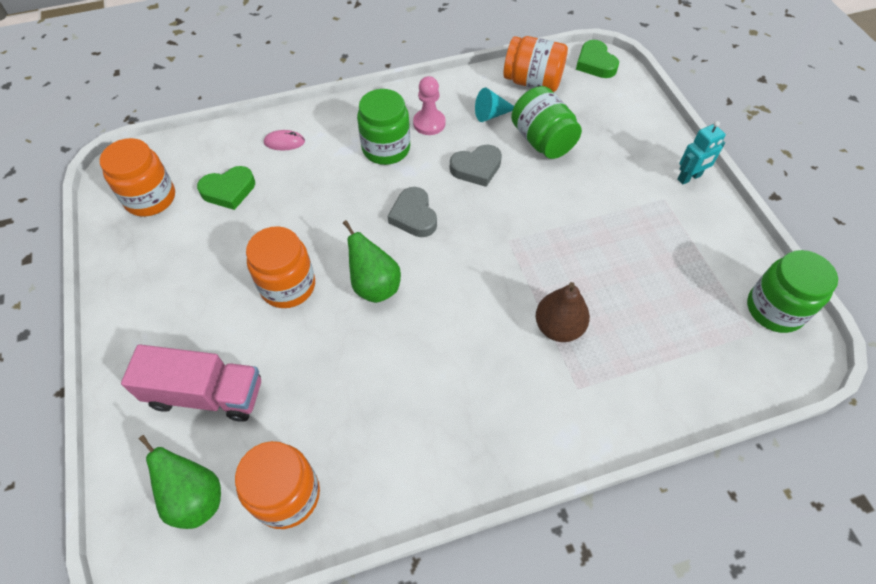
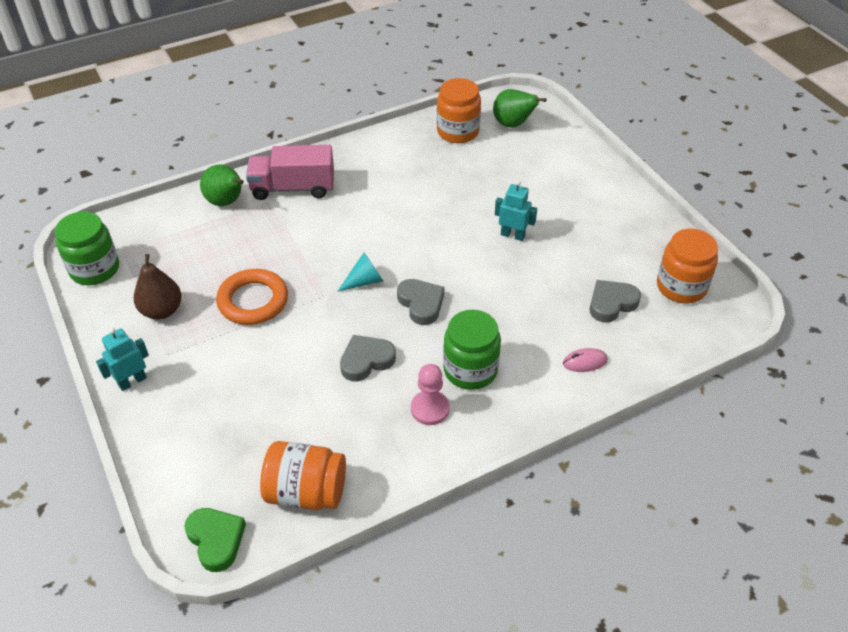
camera: 170 degrees right, 10 degrees down
pink truck [121,344,261,422] -> pink truck moved to [246,145,334,200]
green heart [197,166,255,210] -> grey heart [590,280,641,323]
orange jar [246,226,315,308] -> turquoise robot [495,180,537,241]
green pear [343,220,401,303] -> green pear moved to [200,164,244,206]
turquoise cone [475,88,514,122] -> turquoise cone moved to [338,253,383,291]
green jar [511,86,582,159] -> none
brown pear [536,282,590,342] -> brown pear moved to [134,254,182,319]
none -> orange ring [216,269,288,325]

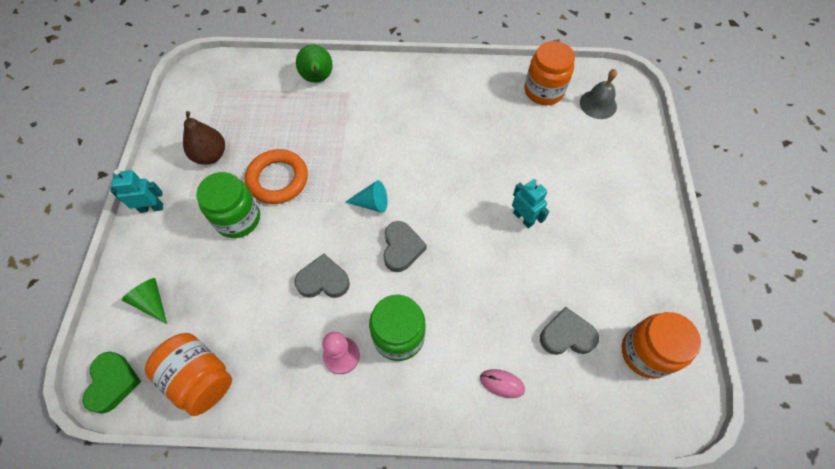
camera: 30 degrees right, 15 degrees up
green jar [55,212,119,285] -> green jar moved to [196,172,260,238]
pink truck [246,145,334,200] -> none
green pear [493,89,547,128] -> grey bell [580,69,617,119]
none -> green cone [122,278,167,324]

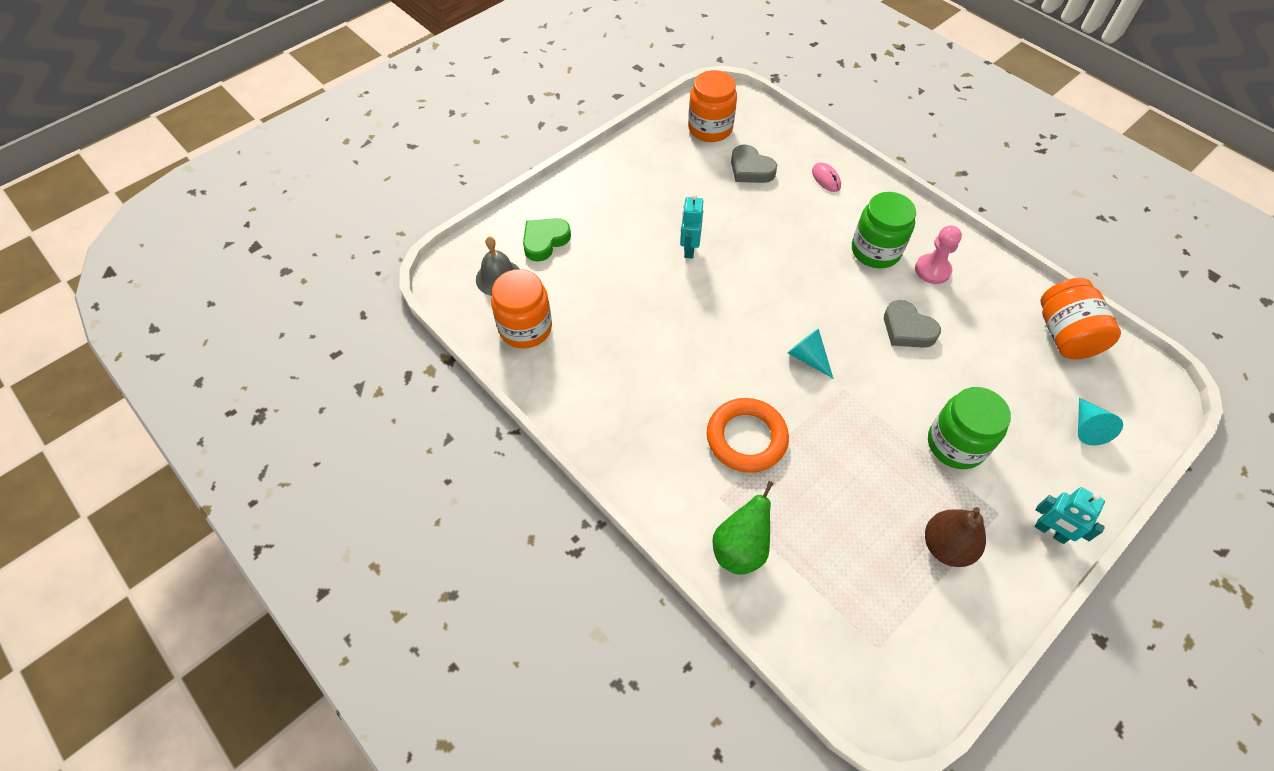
camera: 135 degrees left, 5 degrees down
green heart [83,351,141,414] -> green heart moved to [523,218,571,261]
green cone [122,278,167,324] -> turquoise cone [1078,398,1123,445]
orange ring [245,149,308,204] -> orange ring moved to [707,398,789,473]
grey heart [383,221,427,272] -> none

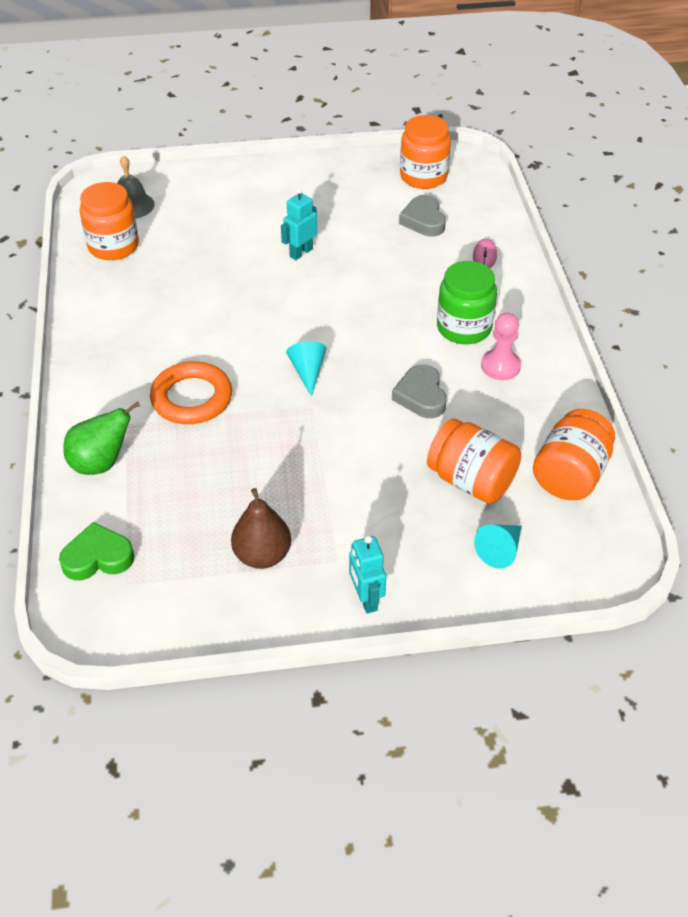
camera: 35 degrees right, 10 degrees down
green heart [523,218,571,261] -> green heart moved to [59,522,134,580]
green jar [928,387,1011,469] -> none
none -> orange jar [427,418,521,504]

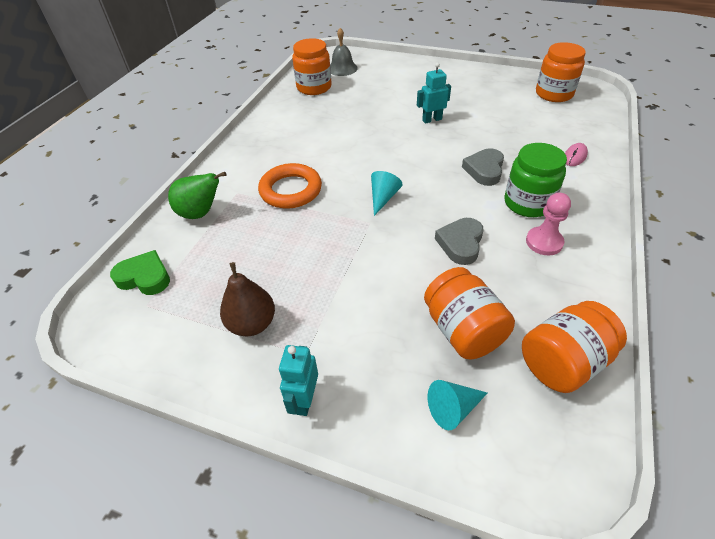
camera: 30 degrees right, 0 degrees up
grey heart [399,195,446,236] -> grey heart moved to [462,148,504,186]

